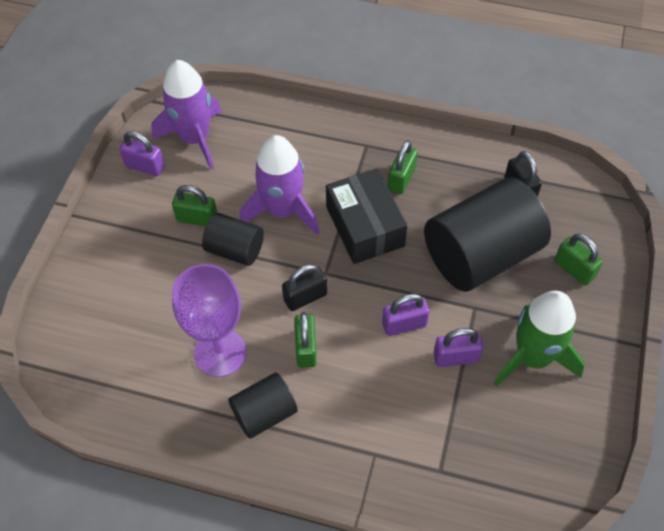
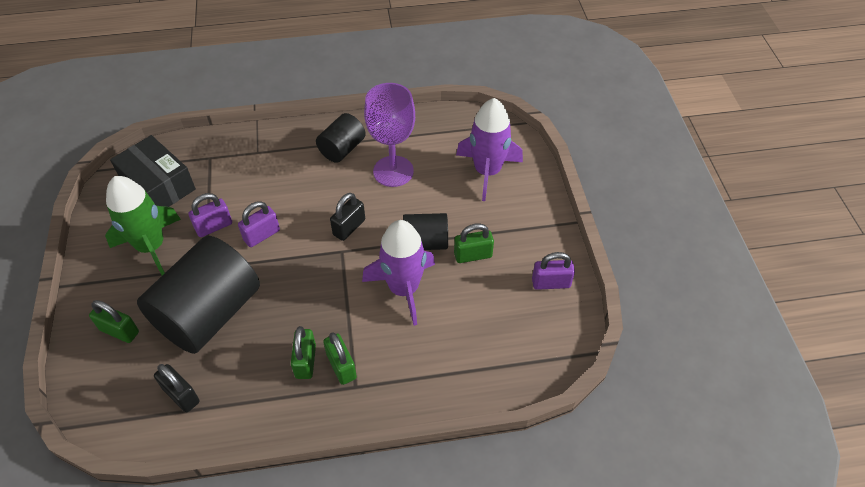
camera: 155 degrees right, 5 degrees down
purple rocket [151,60,222,169] -> purple rocket moved to [456,98,523,201]
green padlock [295,312,317,368] -> green padlock moved to [323,332,357,385]
black box [326,168,407,264] -> black box moved to [110,135,196,207]

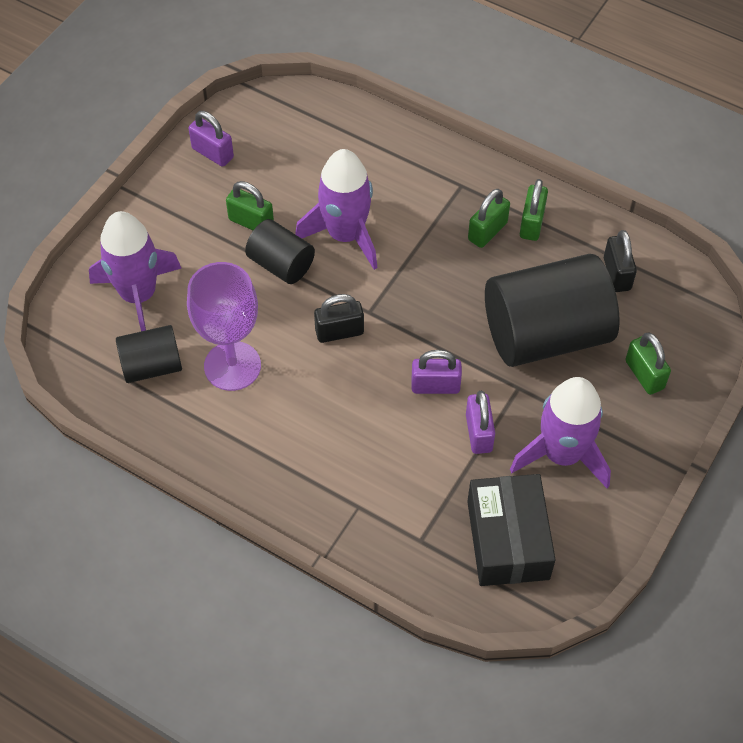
camera: 140 degrees left, 5 degrees up
green rocket [105,176,181,275] -> purple rocket [510,377,611,488]
purple padlock [188,193,232,237] -> purple padlock turned 75 degrees clockwise [466,391,495,454]
black cylinder [316,113,366,163] -> black cylinder moved to [116,325,182,383]
green padlock [323,332,357,385] -> green padlock moved to [520,179,548,241]

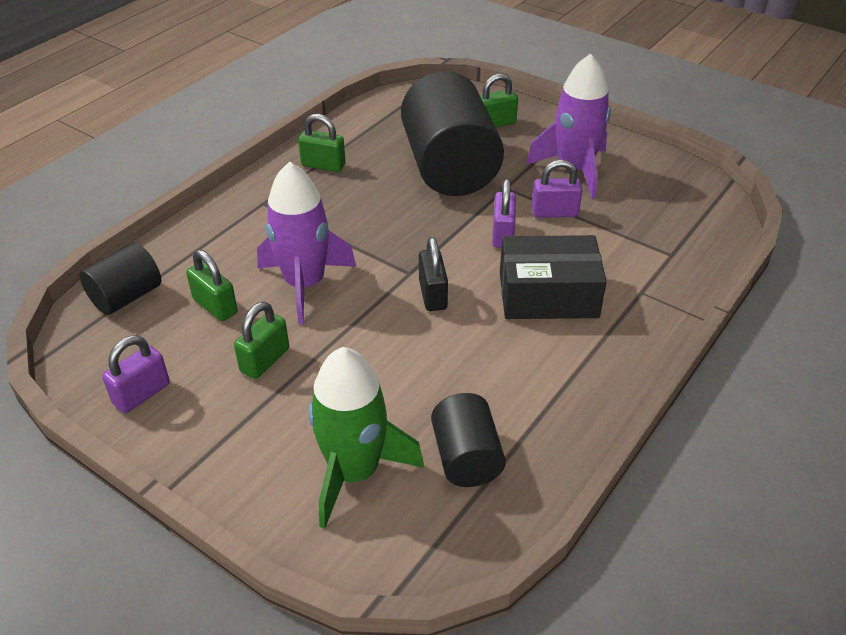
camera: 85 degrees left, 15 degrees down
purple rocket [89,211,181,331] -> green rocket [308,347,424,529]
purple goblet [187,262,261,391] -> none
black cylinder [245,219,315,284] -> black cylinder moved to [79,243,161,315]
black box [467,474,556,586] -> black box moved to [500,235,607,319]
green padlock [468,189,510,248] -> green padlock moved to [186,250,238,321]
black padlock [604,230,637,292] -> none

